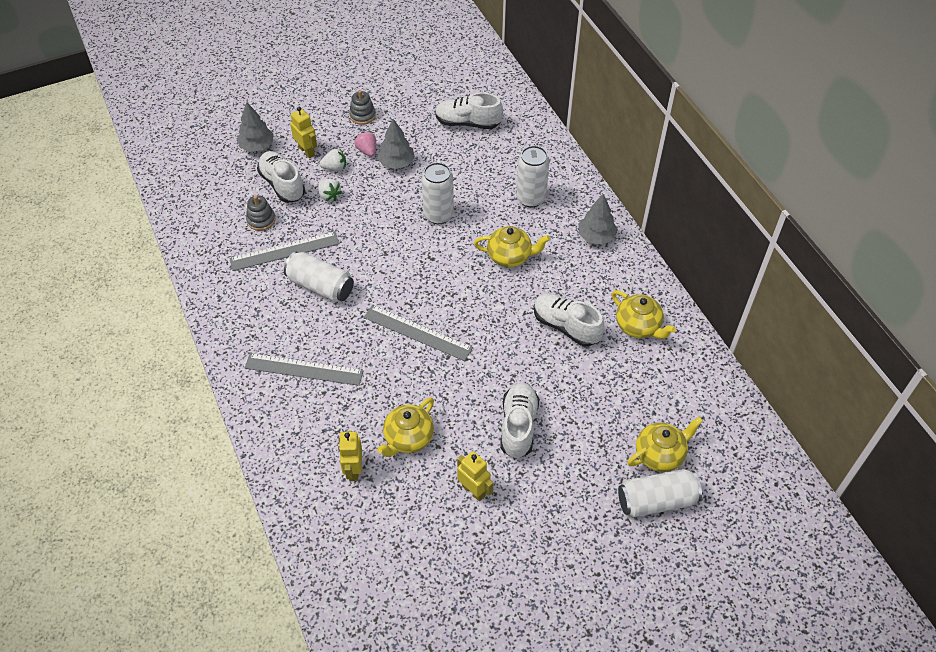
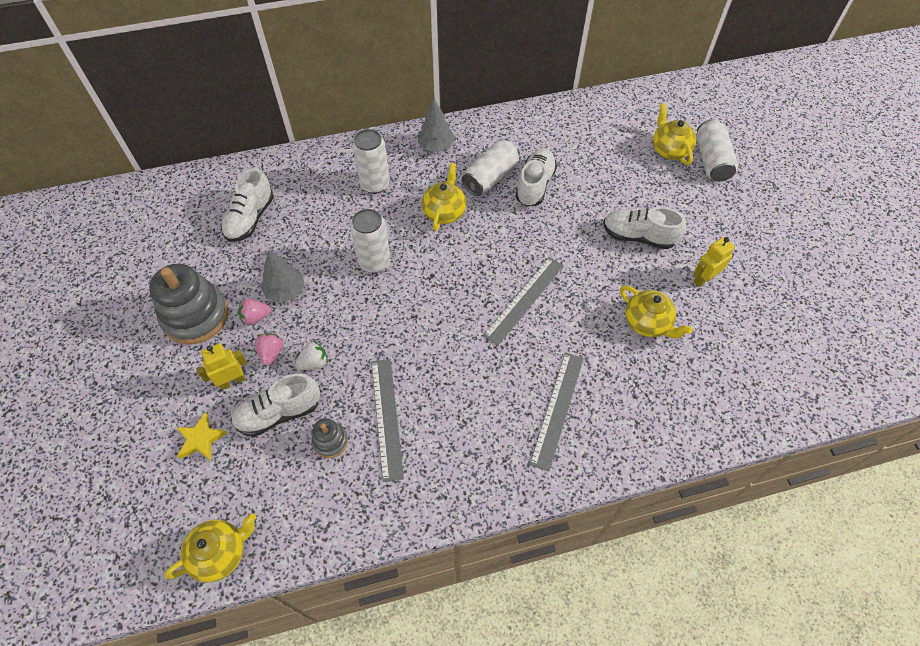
camera: 80 degrees left, 5 degrees up
grey tree [237,102,274,152] -> yellow star [176,412,227,461]
white can [284,252,354,302] -> white can moved to [462,139,520,196]
white strawberry [320,148,346,171] -> pink strawberry [255,333,284,366]
yellow robot [338,431,362,481] -> none
grey stacking toy [349,90,376,125] -> grey stacking toy [149,264,229,344], size x2.06
white shoe [534,293,605,347] -> white shoe turned 150 degrees clockwise [515,149,557,206]
yellow teapot [612,290,676,339] -> yellow teapot moved to [164,513,256,582]

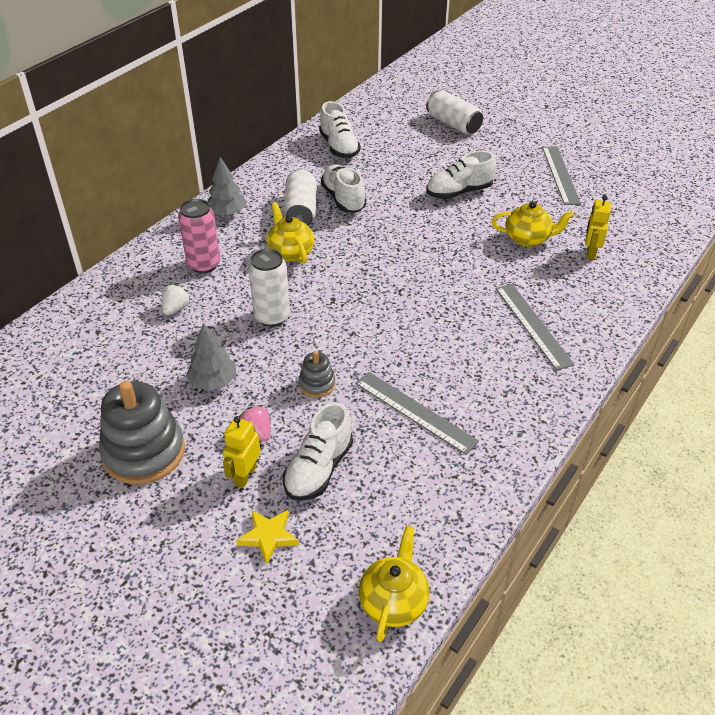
camera: 40 degrees left, 15 degrees down
white shoe [221,168,274,242] -> white shoe moved to [319,101,361,158]
pink strawberry [238,298,271,325] -> none
white strawberry [295,341,328,370] -> white strawberry moved to [162,284,190,316]
grey stacking toy [311,418,348,458] -> grey stacking toy moved to [299,351,336,398]
white can [353,129,390,194] -> pink can [178,199,220,273]
grey ruler [483,257,564,346] -> grey ruler moved to [542,146,581,205]
yellow teapot [653,103,696,165] -> none
yellow robot [693,237,735,287] -> yellow robot moved to [585,195,611,260]

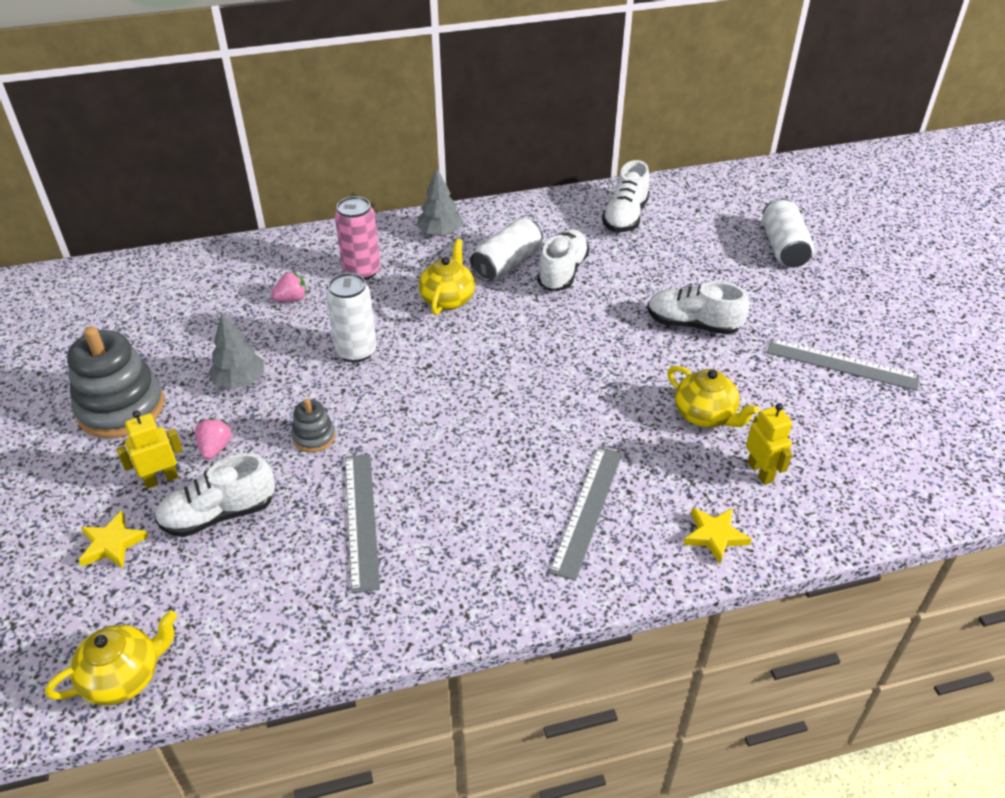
camera: 40 degrees right, 0 degrees up
white strawberry [162,284,190,316] -> pink strawberry [271,271,307,302]
grey ruler [542,146,581,205] -> grey ruler turned 75 degrees clockwise [767,338,920,391]
yellow robot [585,195,611,260] -> yellow robot turned 105 degrees clockwise [746,403,792,485]
none -> yellow star [683,507,752,564]

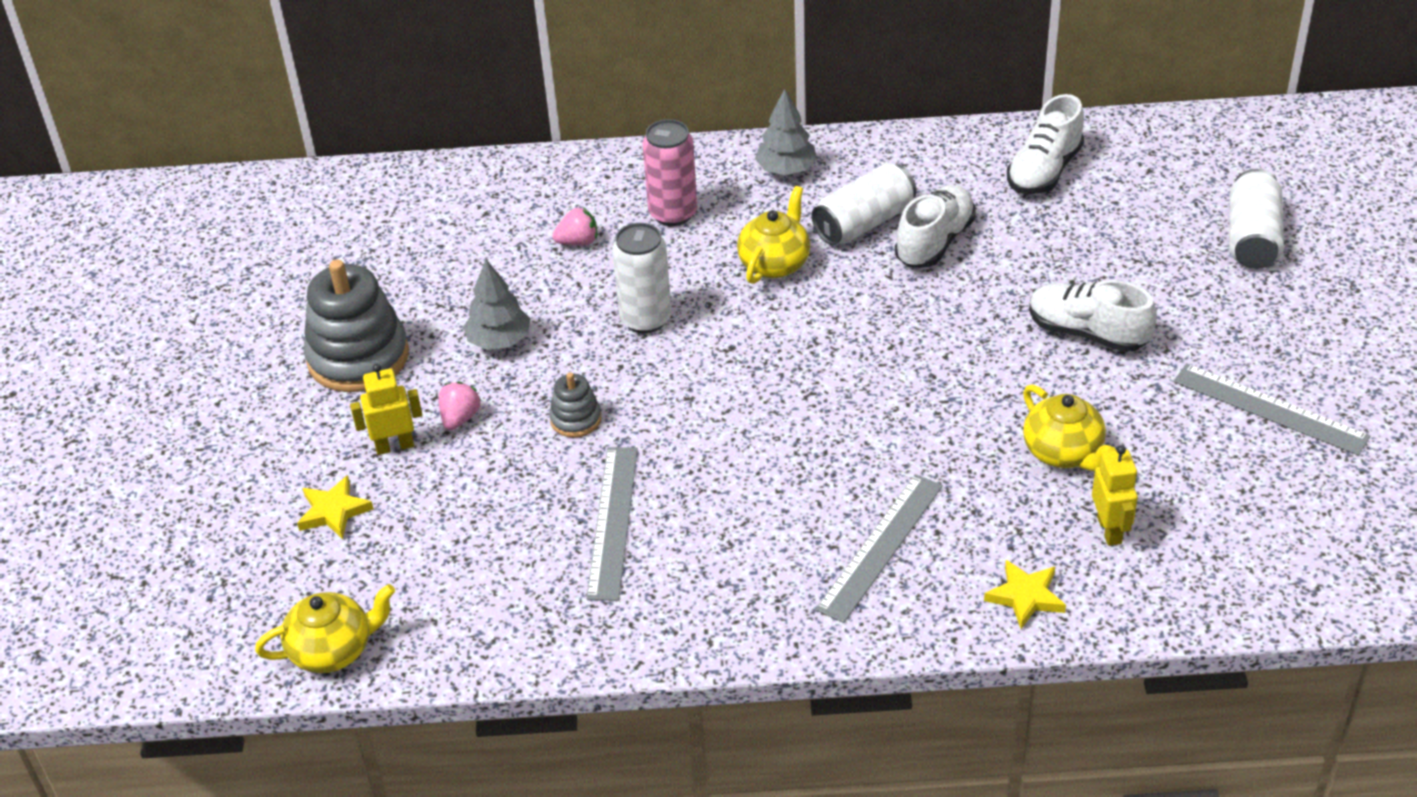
camera: 15 degrees right, 0 degrees up
white shoe [155,453,275,537] -> none

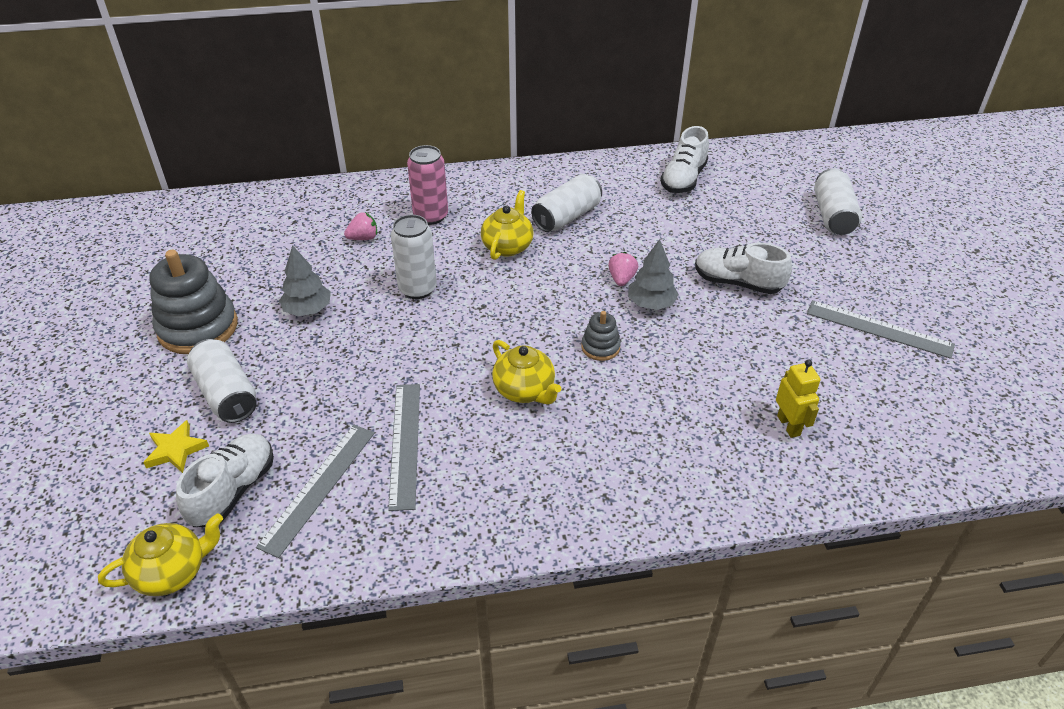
camera: 10 degrees left, 0 degrees up
yellow robot [350,364,422,455] -> white can [187,339,257,423]
pink strawberry [438,381,481,430] -> pink strawberry moved to [608,252,638,286]
grey stacking toy [549,372,601,437] -> grey stacking toy moved to [582,311,621,361]
grey tree [755,88,817,175] -> grey tree moved to [628,239,679,310]
grey ruler [815,474,943,623] -> grey ruler moved to [256,425,375,558]
white shoe [895,185,976,268] -> white shoe moved to [176,434,274,527]
yellow star [984,560,1066,629] -> none
yellow teapot [1023,385,1116,471] -> yellow teapot moved to [492,340,561,404]

